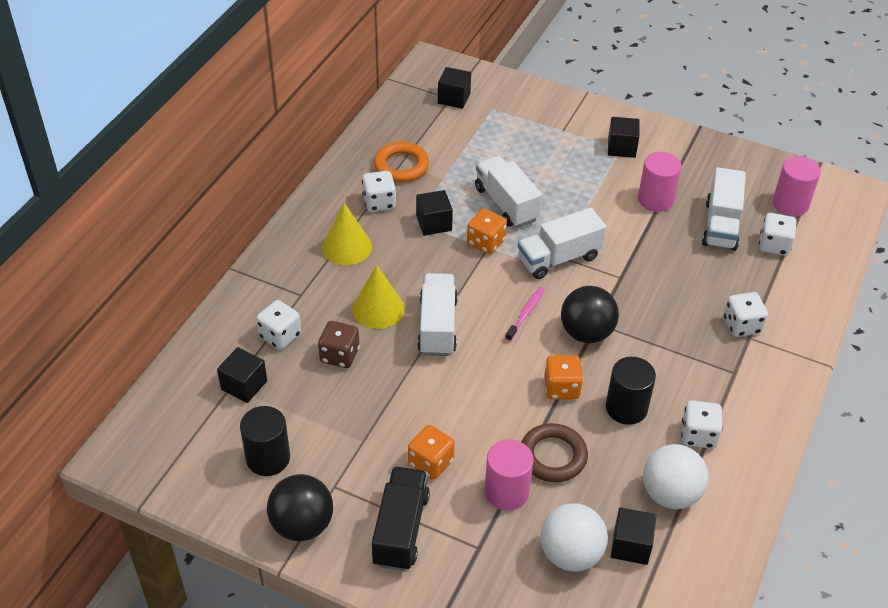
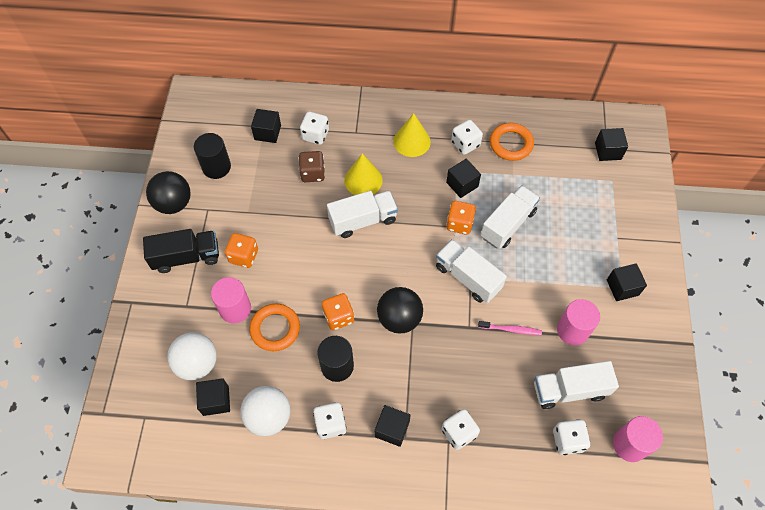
camera: 70 degrees right, 15 degrees up
pink toothbrush [505,287,545,341] -> pink toothbrush moved to [478,321,542,335]
brown ring [521,423,588,482] -> orange ring [249,304,300,351]
none -> black cube [375,405,411,447]

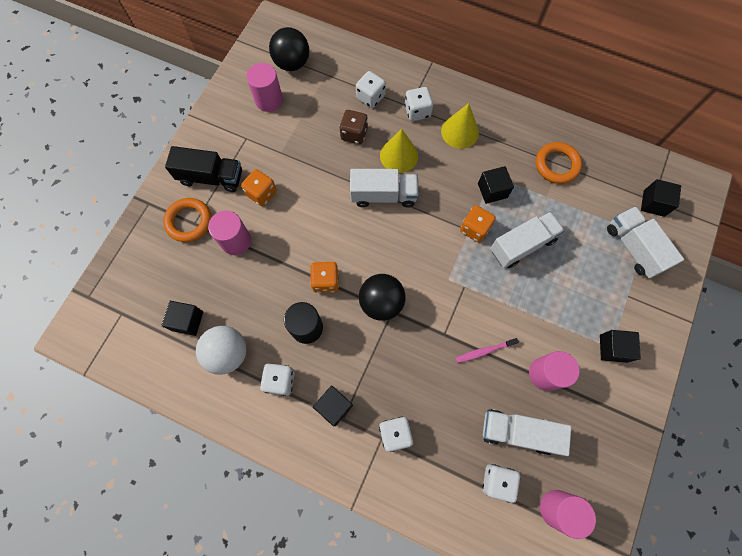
camera: 20 degrees right, 10 degrees up
black ball [146,171,191,214] -> black ball moved to [269,27,309,71]
white ball [167,332,217,381] -> none
black cylinder [194,133,231,179] -> pink cylinder [246,63,283,112]
orange ring [249,304,300,351] -> orange ring moved to [163,198,211,242]
black cube [251,109,281,143] -> none
white truck [436,239,507,303] -> white truck moved to [607,206,684,279]
white dice [451,120,483,155] -> white dice moved to [405,87,433,121]
pink toothbrush [478,321,542,335] -> pink toothbrush turned 135 degrees clockwise [455,338,519,363]

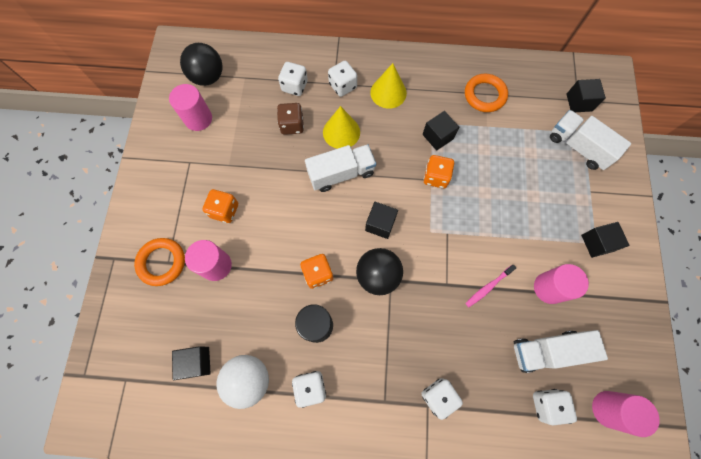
camera: 20 degrees left, 0 degrees up
black truck [165,146,242,192] -> none
black cube [313,385,353,426] -> black cube moved to [365,202,398,239]
white truck [490,212,565,268] -> none

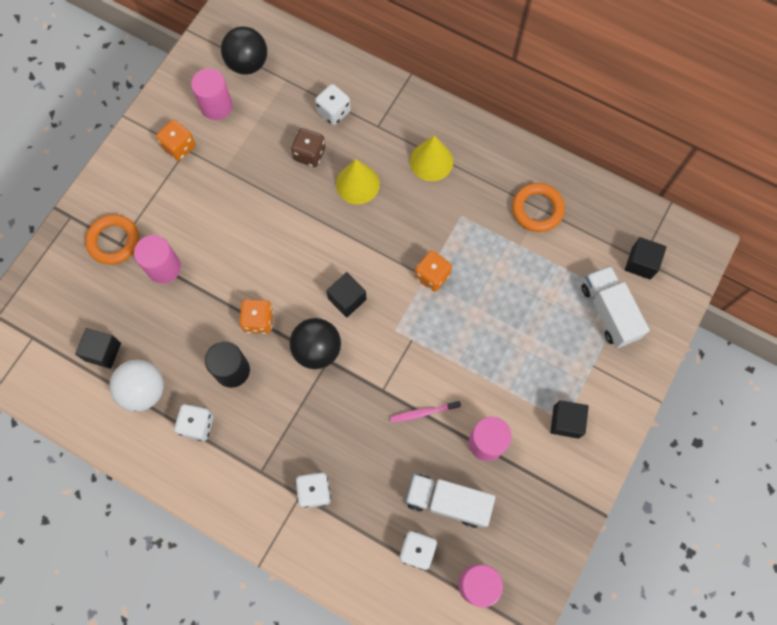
camera: 25 degrees right, 0 degrees up
orange dice [202,189,238,223] -> orange dice moved to [156,120,196,161]
white truck [305,144,376,192] -> none
white dice [328,61,357,97] -> none
black cube [423,111,459,151] -> none

